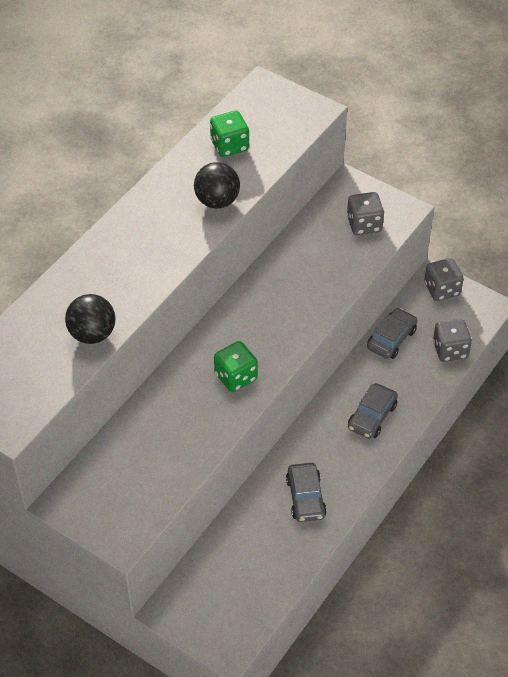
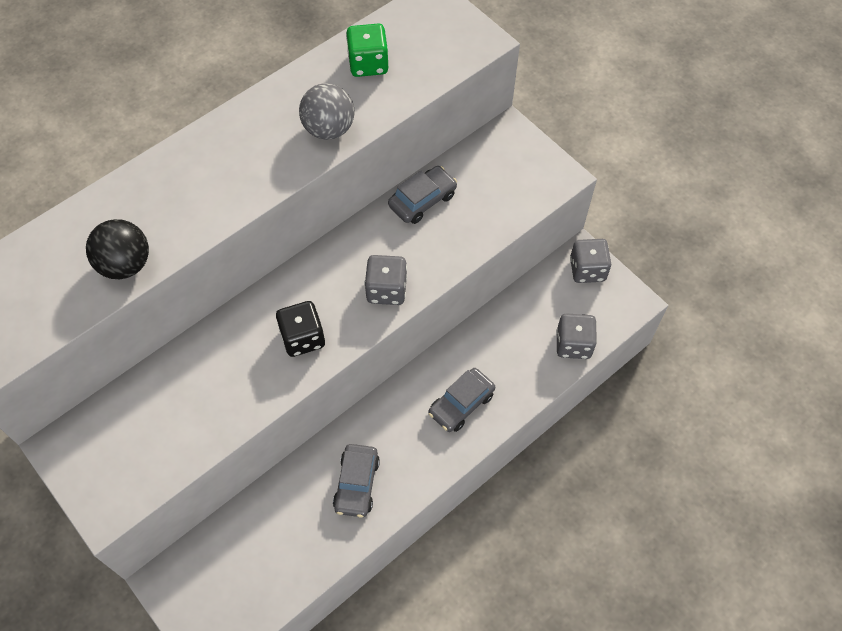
camera: 15 degrees right, 10 degrees up
black ball [194,162,240,209] -> grey ball [299,83,355,140]
green dice [214,341,258,392] -> black dice [276,301,325,357]
grey dice [347,192,384,235] -> grey dice moved to [364,255,407,305]
grey car [367,308,418,359] -> grey car moved to [388,166,457,224]

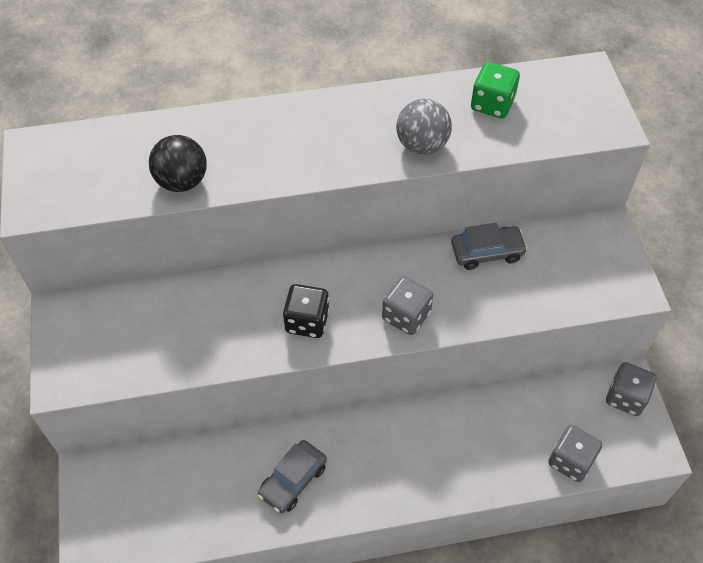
camera: 30 degrees right, 5 degrees down
grey car [428,368,495,432] -> none

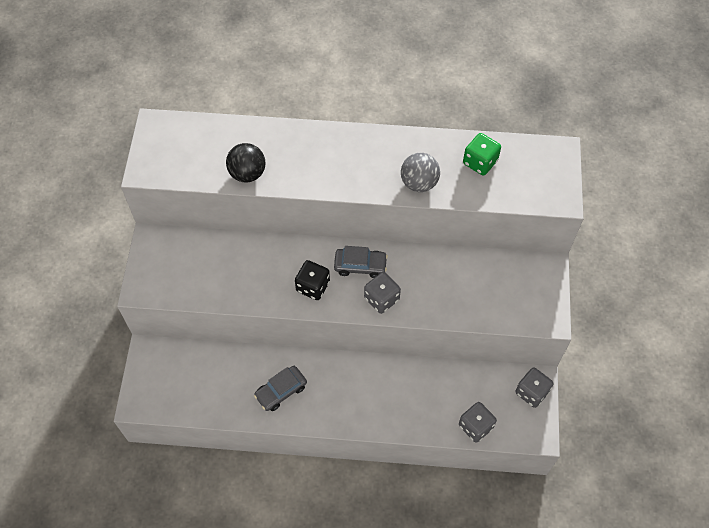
camera: 15 degrees right, 5 degrees up
grey car [451,223,528,270] -> grey car moved to [334,246,388,278]

